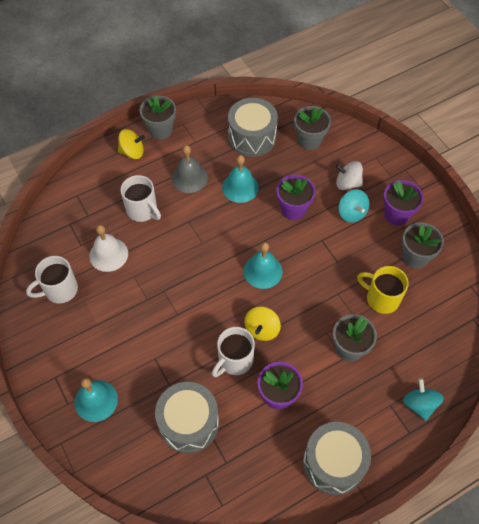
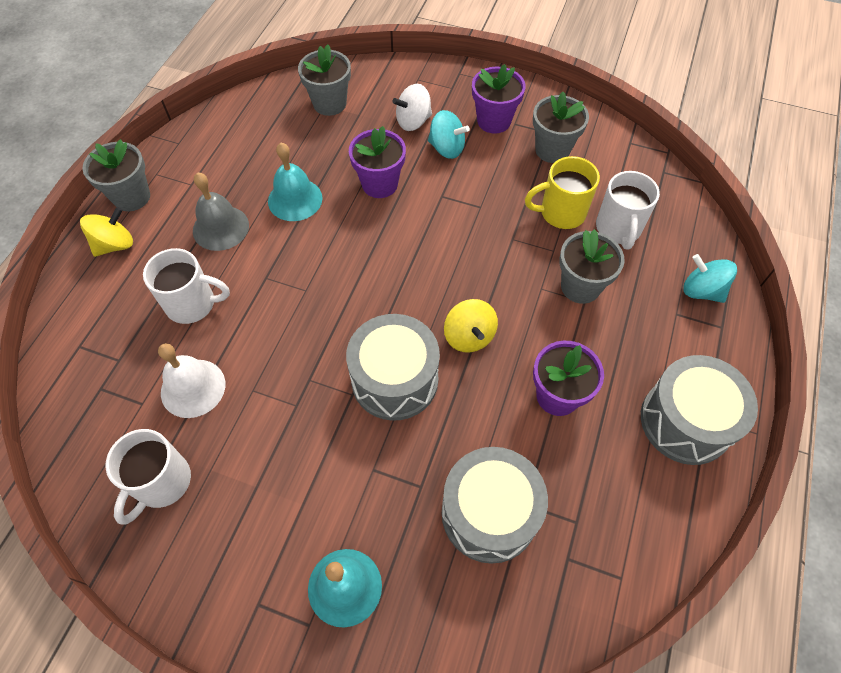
camera: 40 degrees left, 0 degrees up
white mug [212,327,255,377] -> white mug moved to [596,171,660,250]
grey drum [228,98,278,157] -> grey drum moved to [346,314,440,421]
turquoise bell [243,242,283,289] -> none

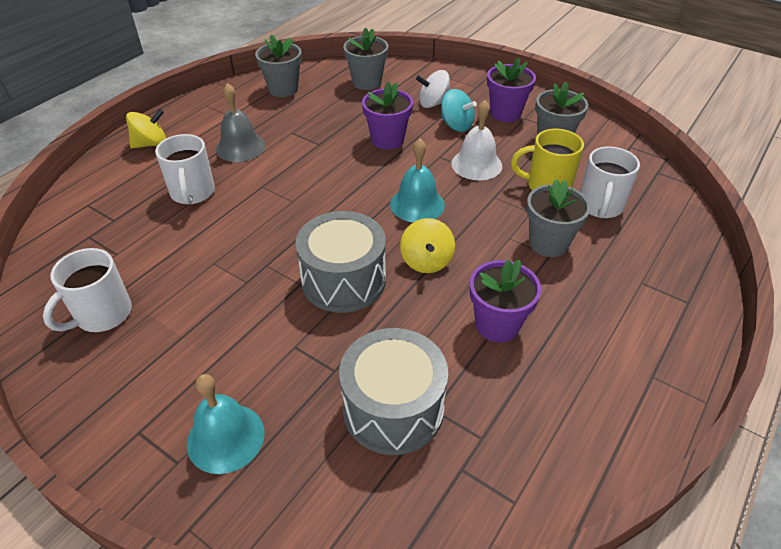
camera: 15 degrees right, 15 degrees down
grey flower pot [82,139,150,211] -> grey flower pot moved to [255,35,302,97]
white mug [143,248,230,324] -> white mug turned 60 degrees clockwise [155,134,215,204]
white bell [158,343,225,418] -> white bell moved to [451,100,502,180]
turquoise bell [268,143,323,221] -> turquoise bell moved to [390,139,445,222]
grey drum [641,355,758,465] -> none
turquoise spinning top [683,254,737,303] -> none

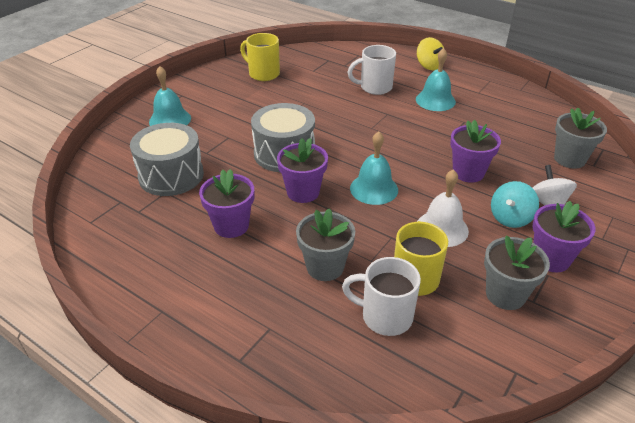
camera: 90 degrees right, 5 degrees down
white mug [43,248,132,332] -> yellow mug [240,33,280,81]
grey bell [216,83,266,162] -> turquoise bell [416,48,456,111]
grey flower pot [255,35,302,97] -> none
yellow spinning top [400,218,455,273] -> purple flower pot [277,138,328,203]

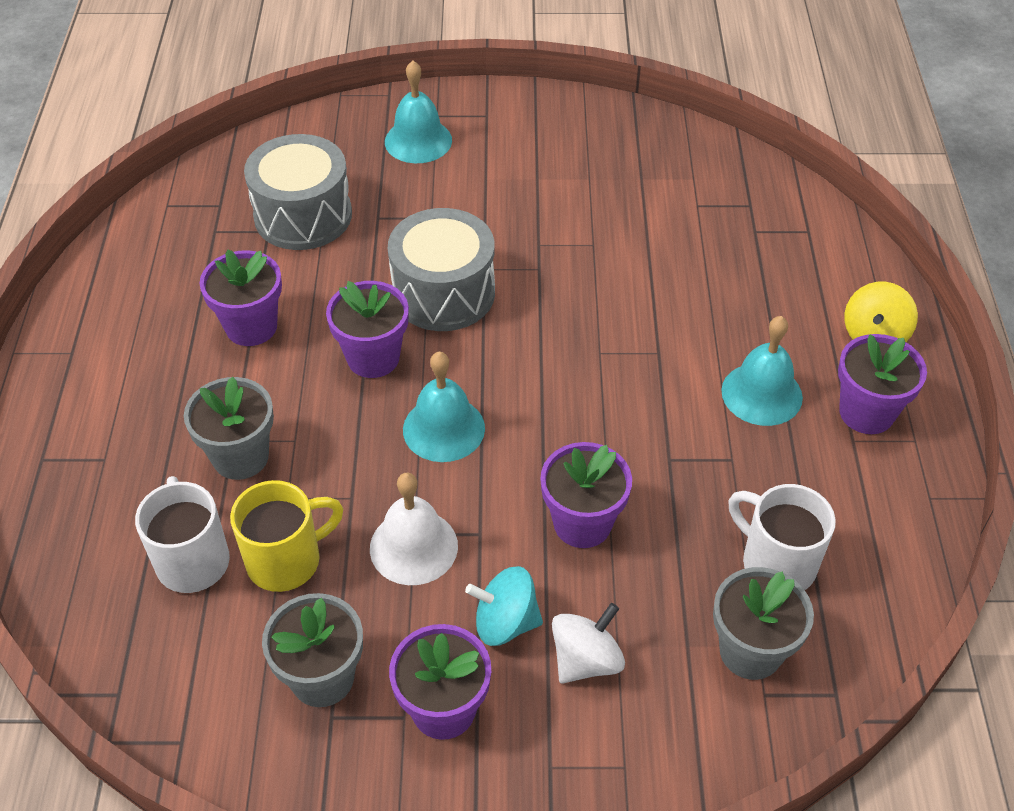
camera: 55 degrees right, 10 degrees up
yellow mug [240,33,280,81] -> none
white mug [348,45,396,95] -> white mug moved to [728,484,836,590]
none -> purple flower pot [838,334,927,434]

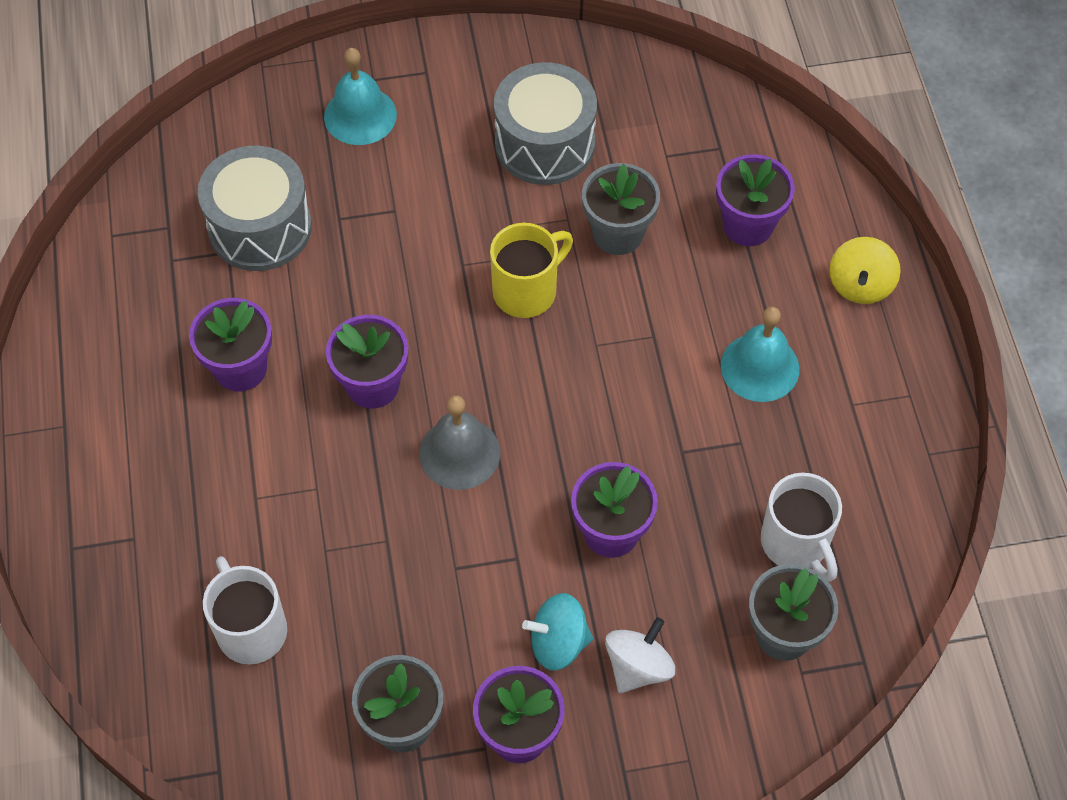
camera: 10 degrees left, 10 degrees up
grey flower pot [184,377,274,480] -> grey flower pot moved to [582,163,660,255]
yellow mug [230,480,343,592] -> yellow mug moved to [490,223,573,318]
white bell [370,473,458,585] -> none
grey drum [388,208,495,331] -> grey drum moved to [494,62,597,185]
turquoise bell [403,352,485,462] -> grey bell [420,395,500,490]
white mug [728,484,836,590] -> white mug turned 150 degrees counterclockwise [761,473,842,582]
purple flower pot [838,334,927,434] -> purple flower pot moved to [716,154,795,246]

